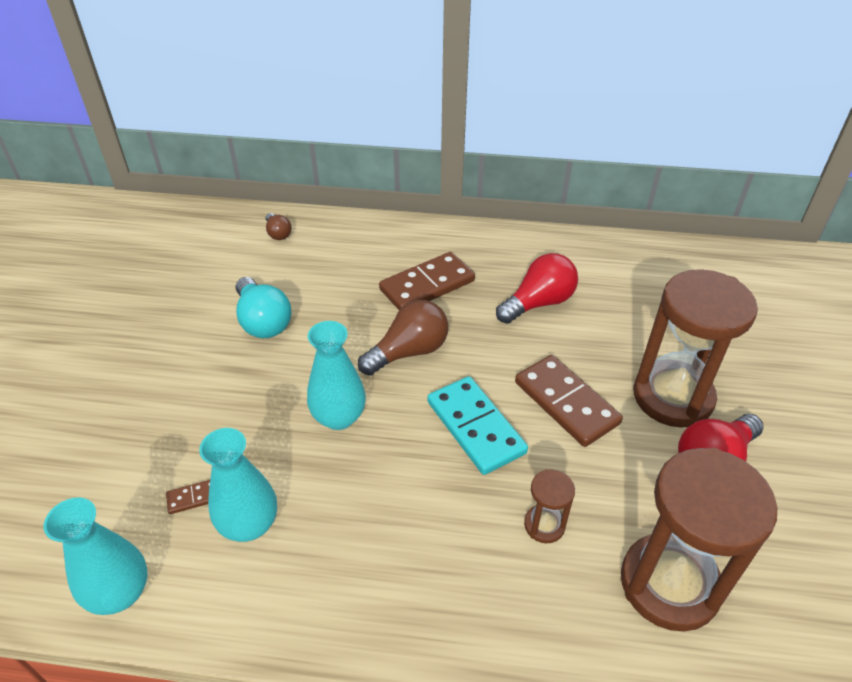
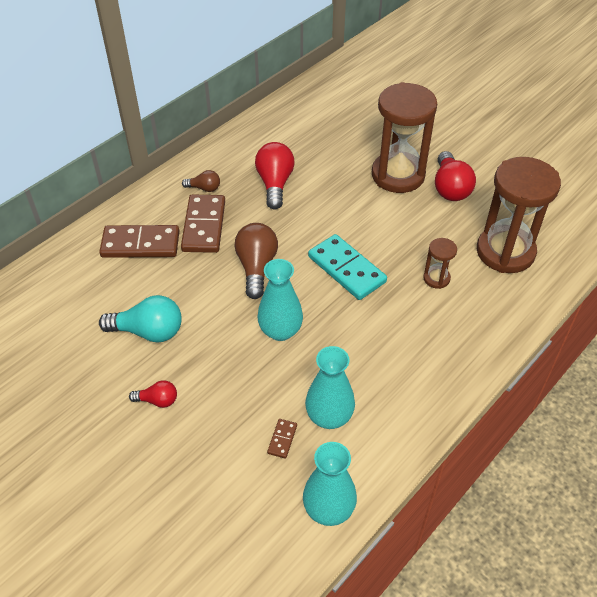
camera: 55 degrees left, 5 degrees up
brown light bulb [266,213,292,240] -> brown light bulb moved to [182,170,220,192]
turquoise domino [428,376,528,475] -> turquoise domino turned 45 degrees clockwise [308,234,387,300]
brown domino [515,355,623,447] -> brown domino moved to [99,225,179,258]
none -> red light bulb [129,380,177,408]

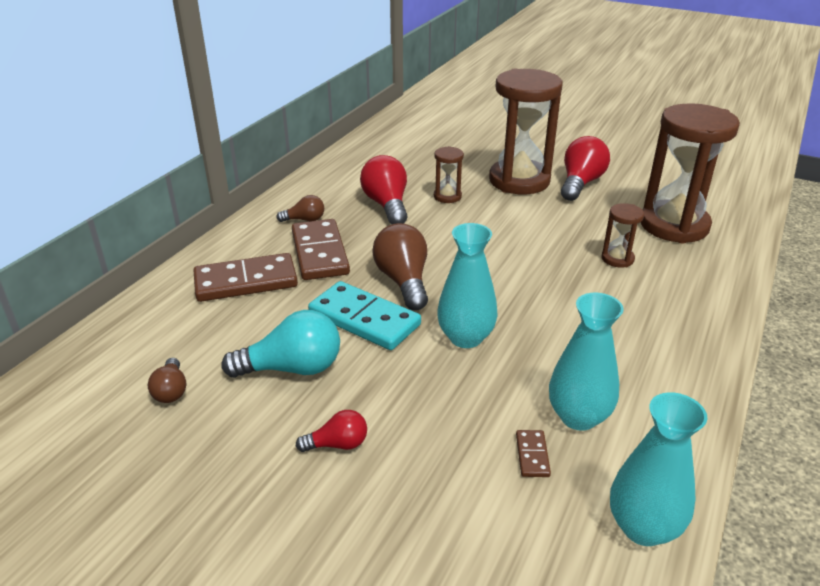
camera: 15 degrees left, 15 degrees down
turquoise domino [308,234,387,300] -> turquoise domino moved to [308,281,421,350]
red light bulb [435,151,476,201] -> red light bulb turned 135 degrees counterclockwise [561,136,610,201]
none -> brown light bulb [148,358,186,403]
none -> brown hourglass [434,146,464,203]

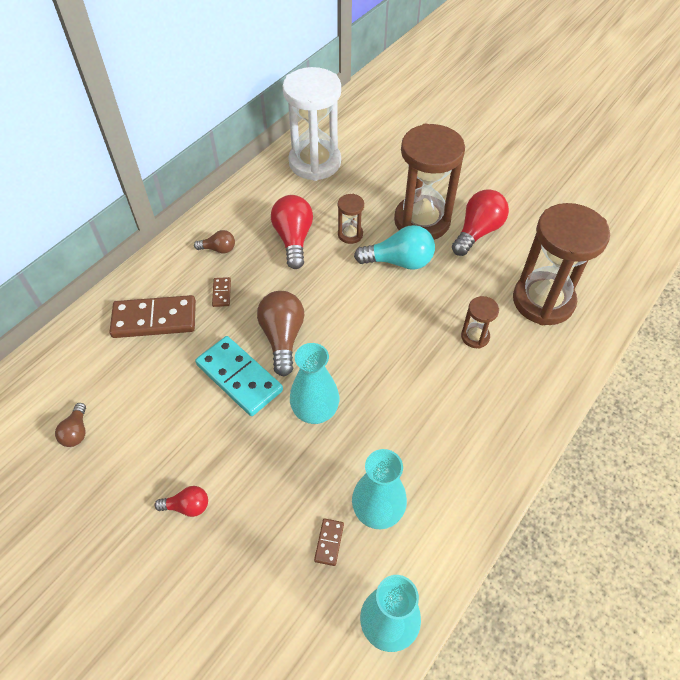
camera: 10 degrees right, 20 degrees up
turquoise light bulb [222,310,340,378] -> turquoise light bulb moved to [354,225,435,270]
brown domino [292,219,350,280] -> brown domino [212,277,231,307], size x0.43
none -> white hourglass [283,67,341,181]

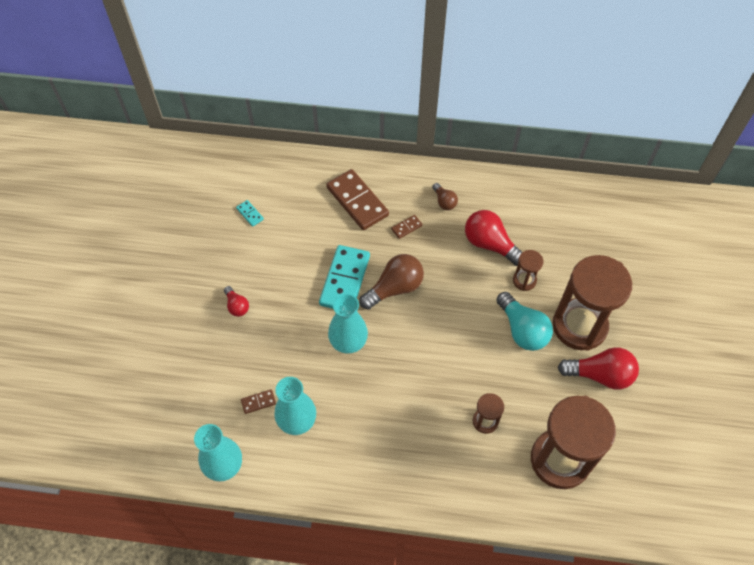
camera: 60 degrees right, 5 degrees up
brown light bulb [55,403,86,447] -> turquoise domino [236,200,264,227]
red light bulb [271,195,313,269] -> red light bulb turned 105 degrees counterclockwise [465,210,522,266]
white hourglass [283,67,341,181] -> none

